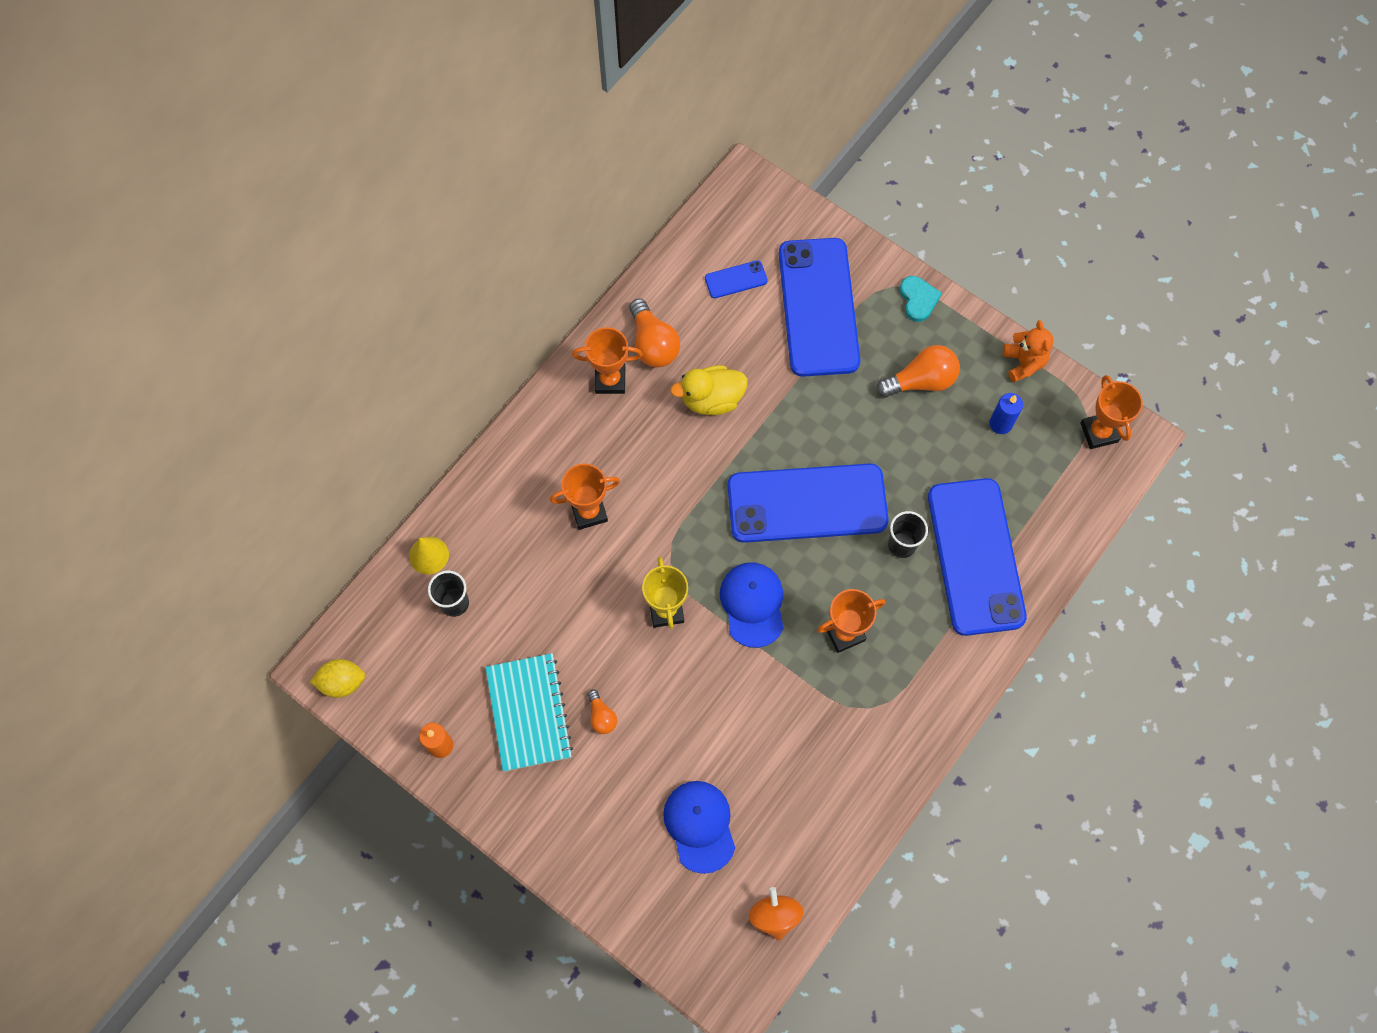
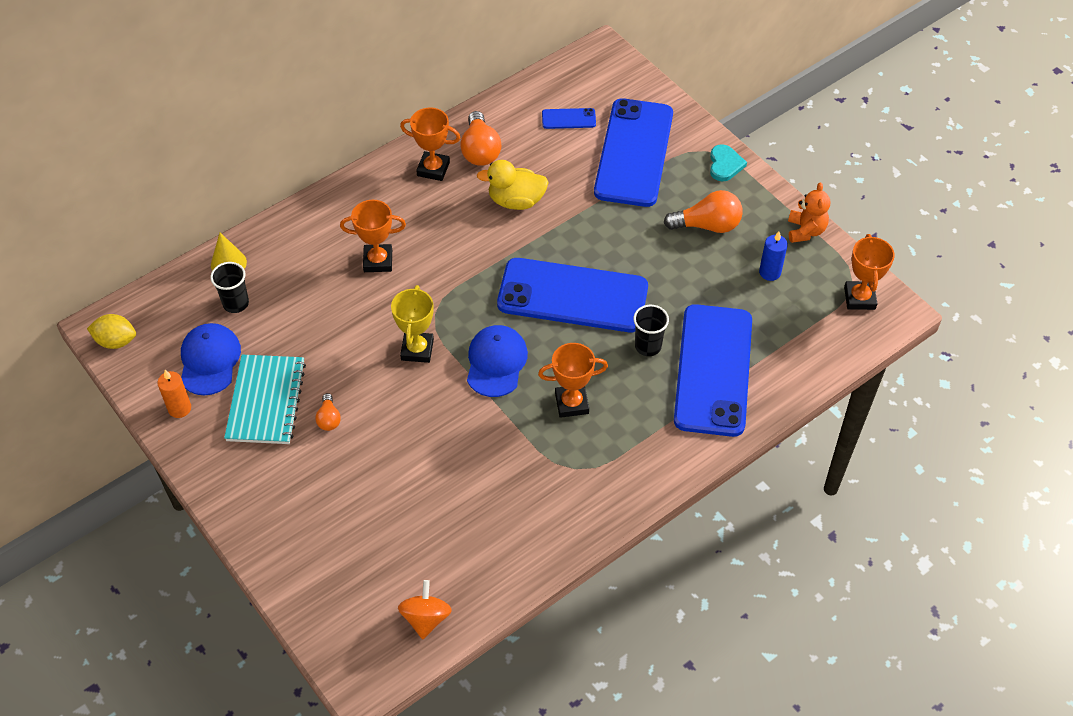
camera: 15 degrees right, 15 degrees down
blue cap [663,781,735,874] -> blue cap moved to [181,323,241,395]

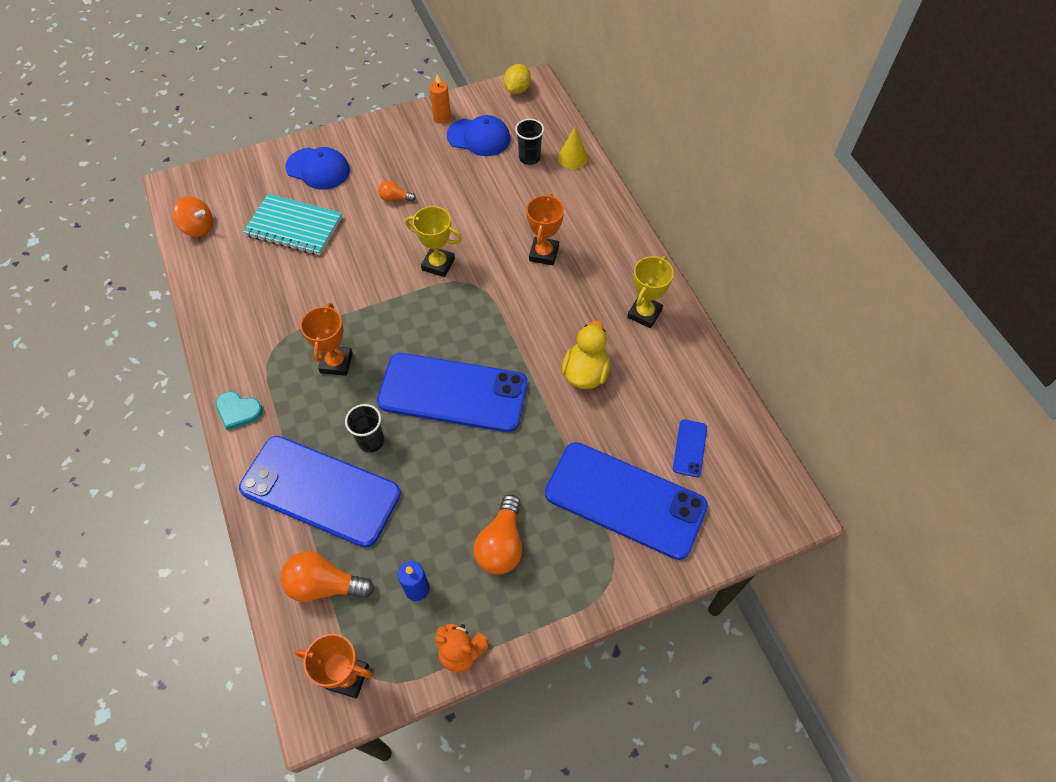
camera: 105 degrees right, 5 degrees up
turquoise notebook [224,355,306,444] -> turquoise notebook moved to [243,194,342,255]
orange trophy [400,107,460,181] -> yellow trophy [627,256,674,328]
orange light bulb [460,111,501,166] -> orange light bulb moved to [280,551,374,602]
blue cap [467,325,528,397] -> blue cap moved to [285,147,350,190]
blue phone [497,258,648,332] -> blue phone turned 75 degrees clockwise [377,353,528,432]
turquoise heart [710,144,747,181] -> turquoise heart moved to [216,391,263,430]

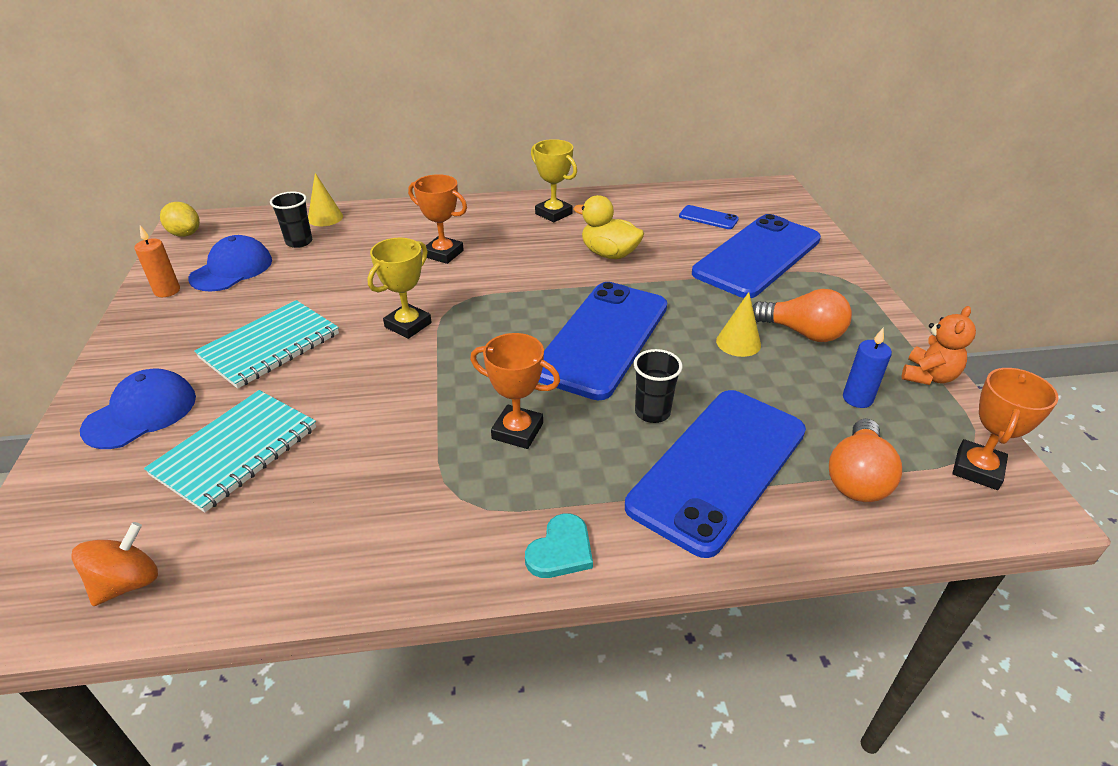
camera: 75 degrees left, 20 degrees down
orange light bulb [378,181,416,202] -> turquoise notebook [194,300,339,389]
none -> yellow cone [716,292,761,357]

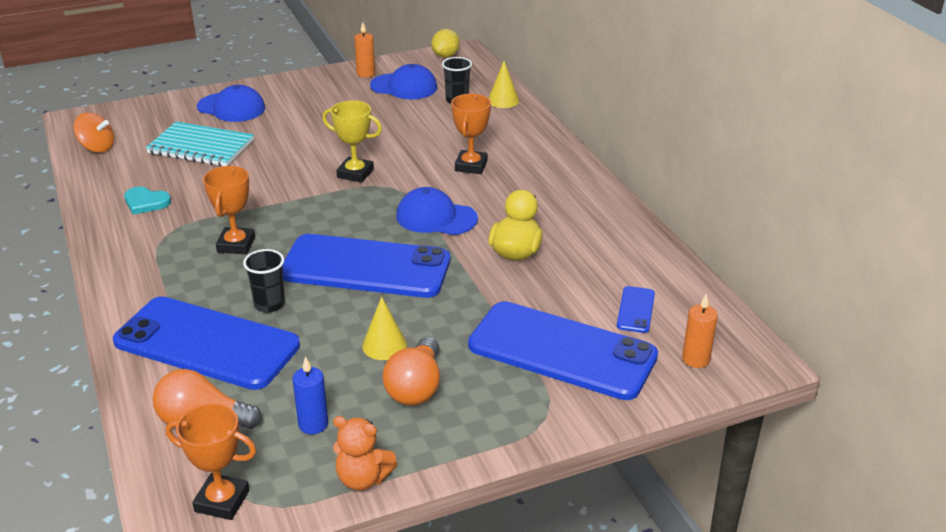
camera: 75 degrees right, 5 degrees down
turquoise notebook [194,300,339,389] -> none
turquoise heart [525,513,593,578] -> turquoise heart moved to [124,187,171,215]
yellow trophy [531,139,577,223] -> none
none -> blue cap [396,187,478,235]
none -> orange candle [682,293,718,368]

